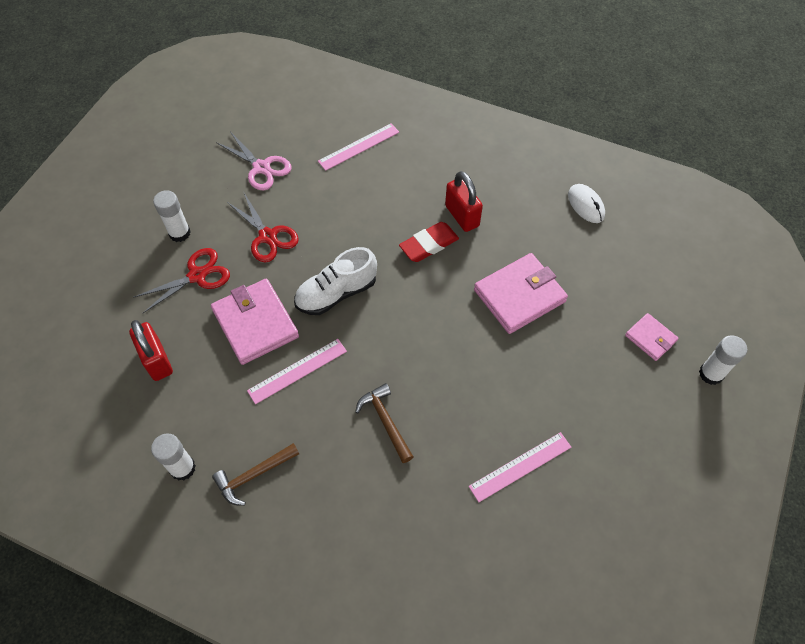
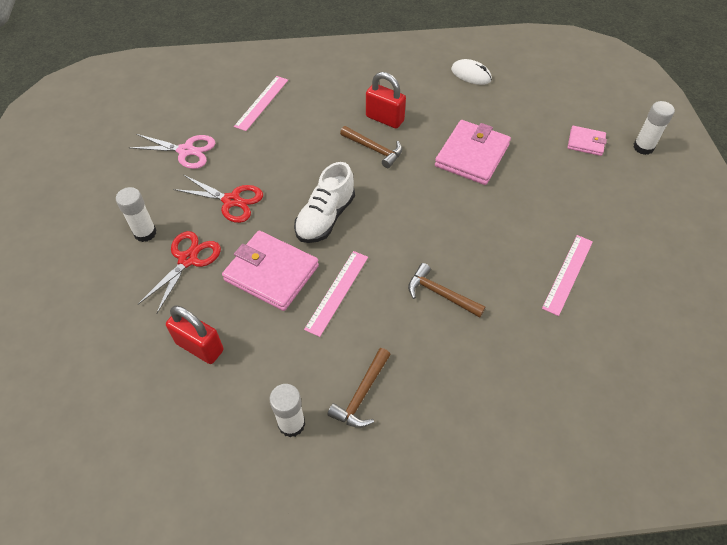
camera: 30 degrees left, 5 degrees down
red eraser [399,222,459,262] -> brown hammer [340,126,402,168]

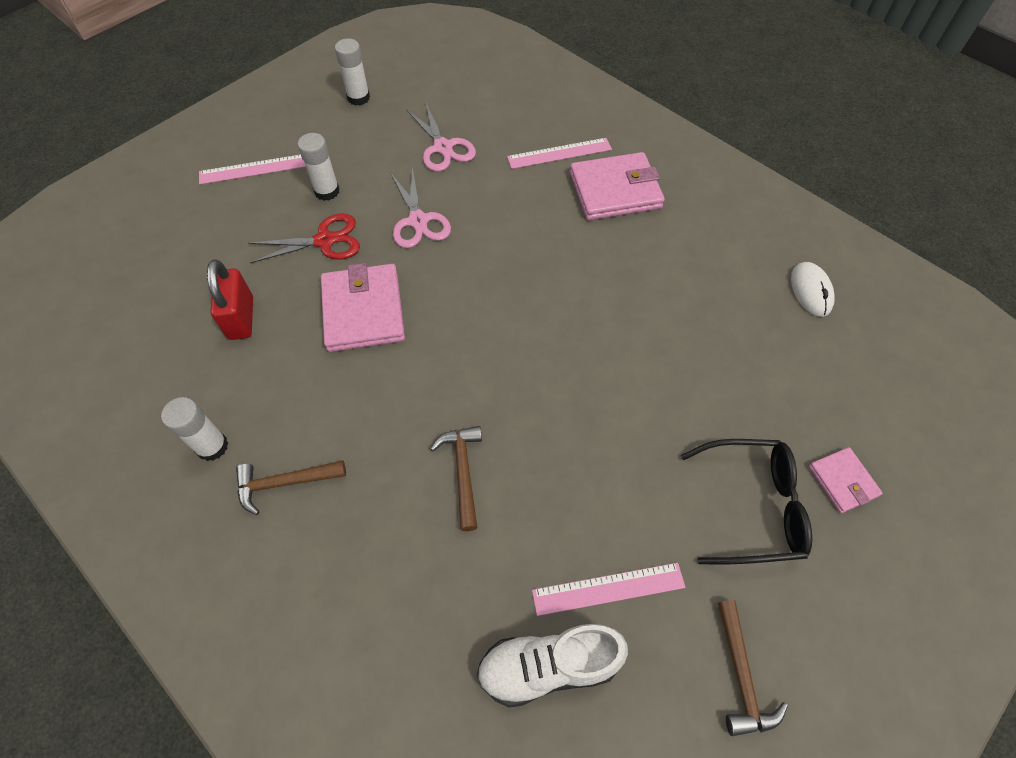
camera: 50 degrees right, 5 degrees up
red scissors [173,175,263,223] -> pink scissors [390,167,451,248]
white shoe [294,162,355,243] -> white shoe moved to [477,624,628,708]
pink ruler [304,251,368,337] -> pink ruler moved to [199,154,306,184]
brown hammer [340,126,402,168] -> brown hammer moved to [718,600,788,736]
red padlock [366,72,406,128] -> none
pink wallet [435,120,511,185] -> pink wallet moved to [570,152,665,220]
white glue stick [633,101,675,155] -> white glue stick moved to [335,38,370,106]
none -> black glasses [681,439,812,564]

